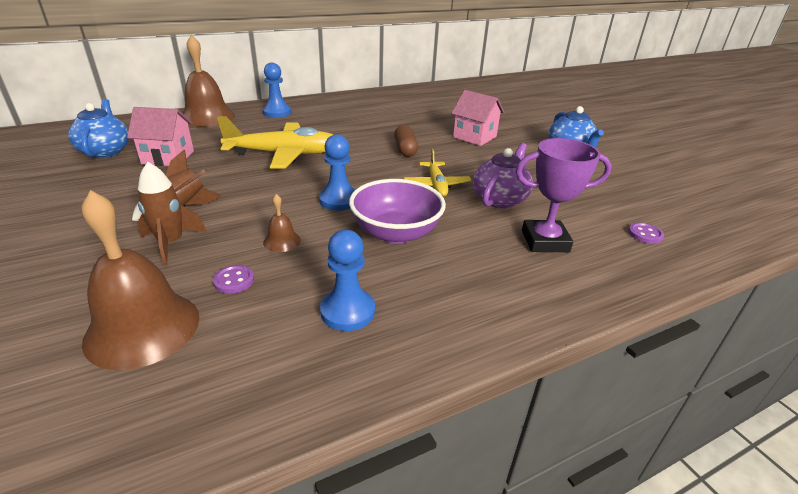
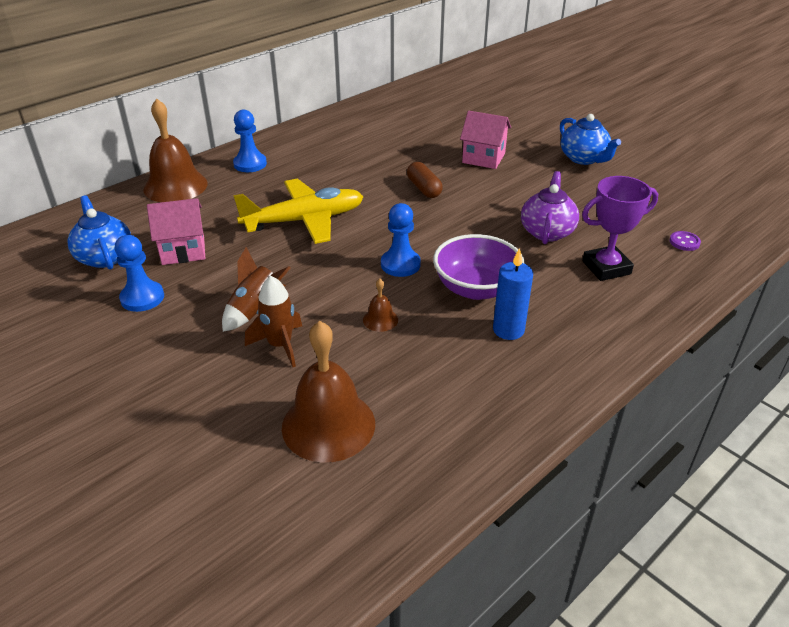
camera: 15 degrees left, 5 degrees up
purple button [213,265,254,294] -> none
blue pawn [320,230,375,331] -> blue pawn moved to [115,235,164,312]
yellow plane [404,149,472,197] -> none
none -> blue candle [493,248,533,340]

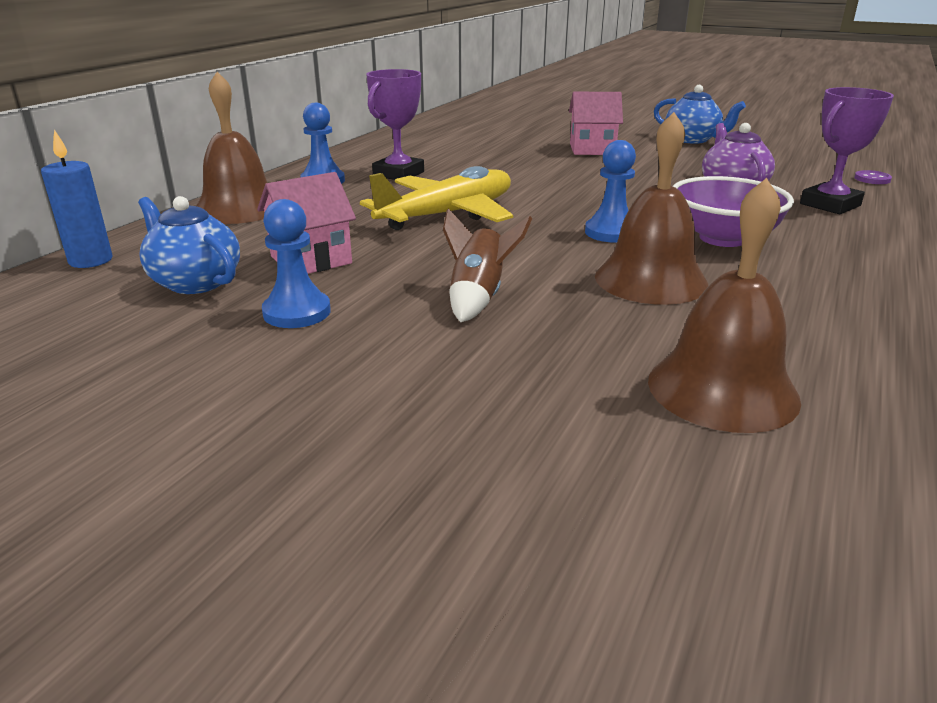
camera: 20 degrees left, 10 degrees down
brown rocket [245,276,302,367] -> none
brown bell [363,279,398,332] -> brown bell [595,112,708,305], size x2.25
brown capsule [407,162,443,198] -> none
blue candle [493,248,533,340] -> blue candle moved to [41,130,113,268]
none -> purple trophy [366,69,424,180]

